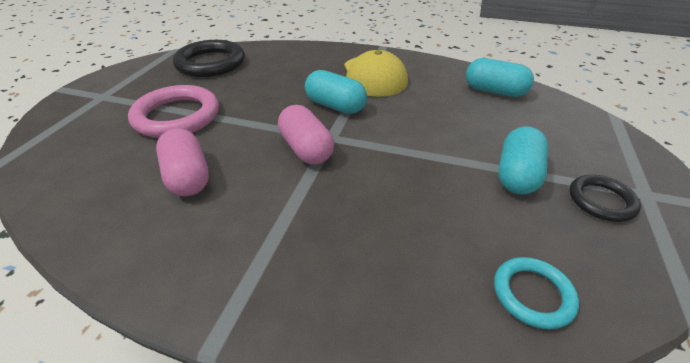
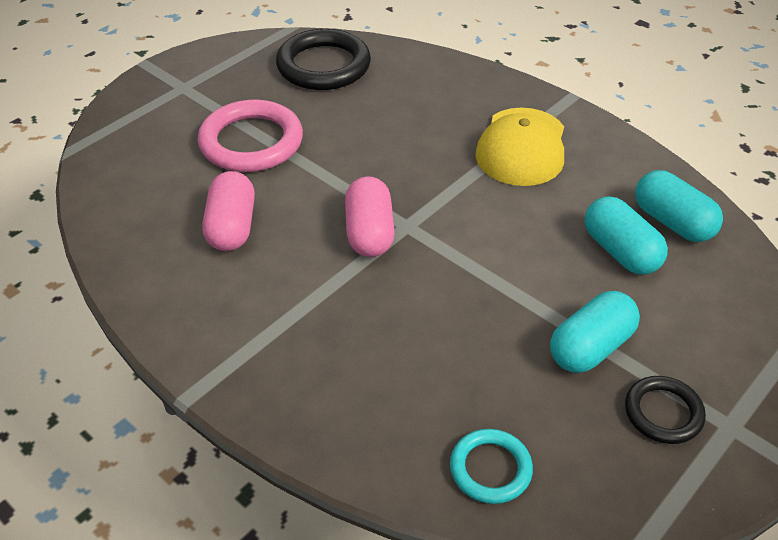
camera: 25 degrees right, 5 degrees up
turquoise capsule [305,70,367,114] -> turquoise capsule moved to [585,196,668,275]

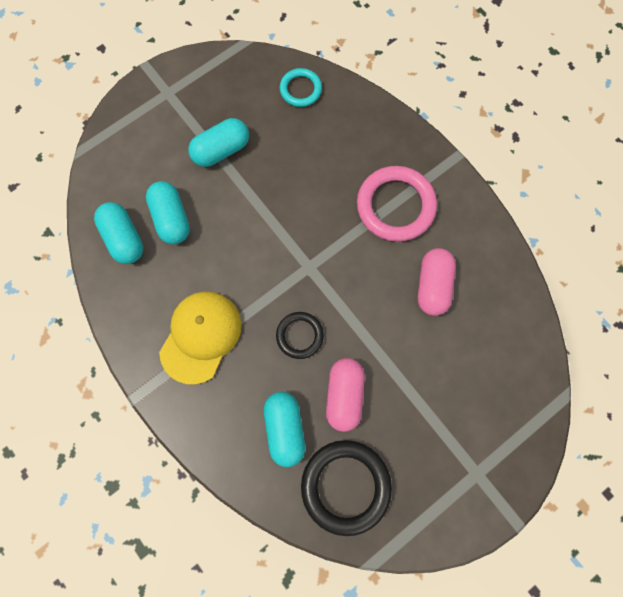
camera: 170 degrees left, 30 degrees up
pink ring [198,99,303,172] -> pink ring moved to [357,166,437,242]
pink capsule [345,176,395,257] -> pink capsule moved to [326,358,365,432]
black ring [625,376,706,444] -> black ring moved to [276,312,324,359]
none -> turquoise capsule [264,392,305,467]

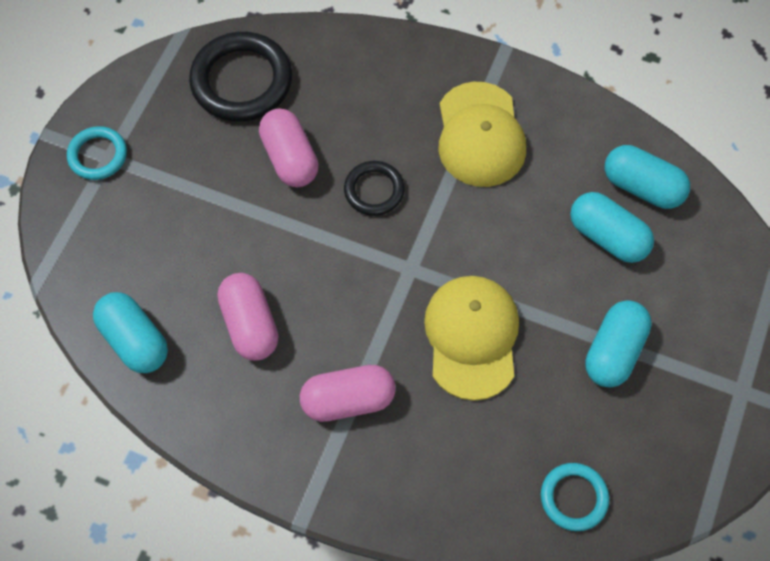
camera: 150 degrees right, 10 degrees down
turquoise capsule [264,392,305,467] -> turquoise capsule moved to [93,292,168,373]
pink ring [357,166,437,242] -> pink capsule [300,365,396,422]
none -> turquoise ring [67,126,127,180]
none -> yellow cap [424,276,519,401]

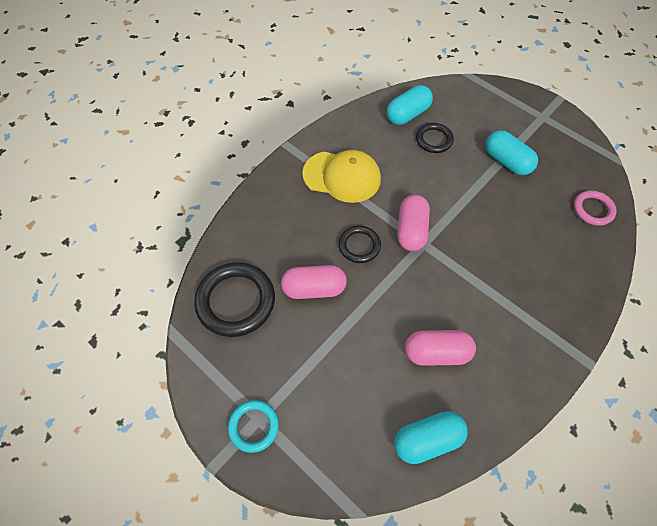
camera: 70 degrees left, 5 degrees down
pink capsule [300,365,396,422] -> pink capsule moved to [397,195,430,251]
yellow cap [424,276,519,401] -> none
turquoise ring [541,463,609,531] -> pink ring [574,190,617,226]
turquoise capsule [570,192,654,263] -> black ring [416,123,454,153]

